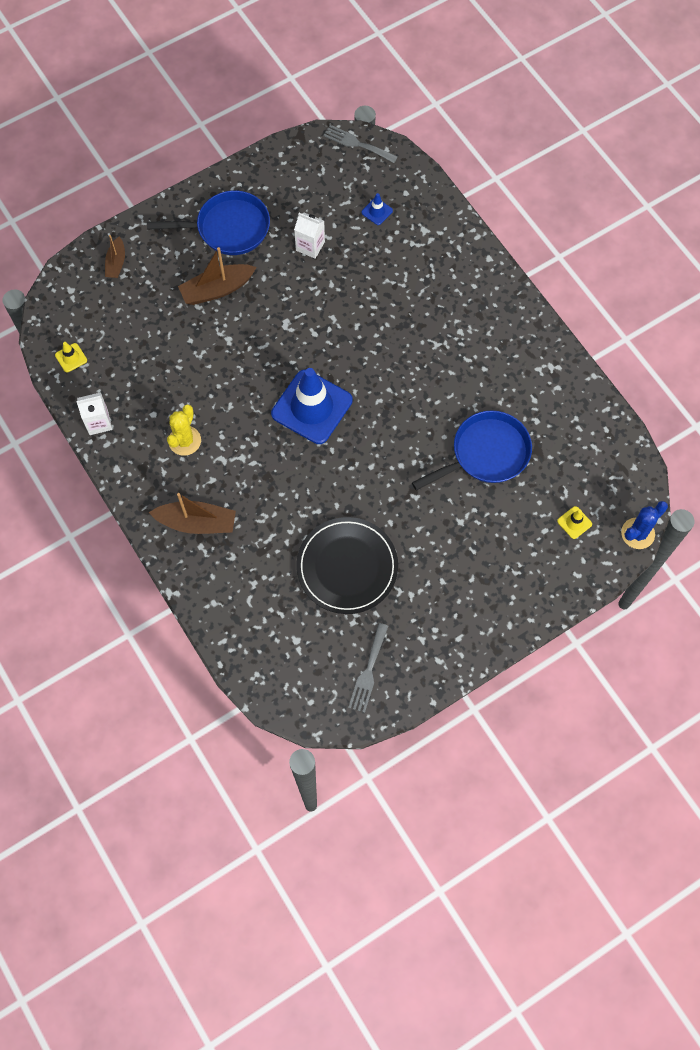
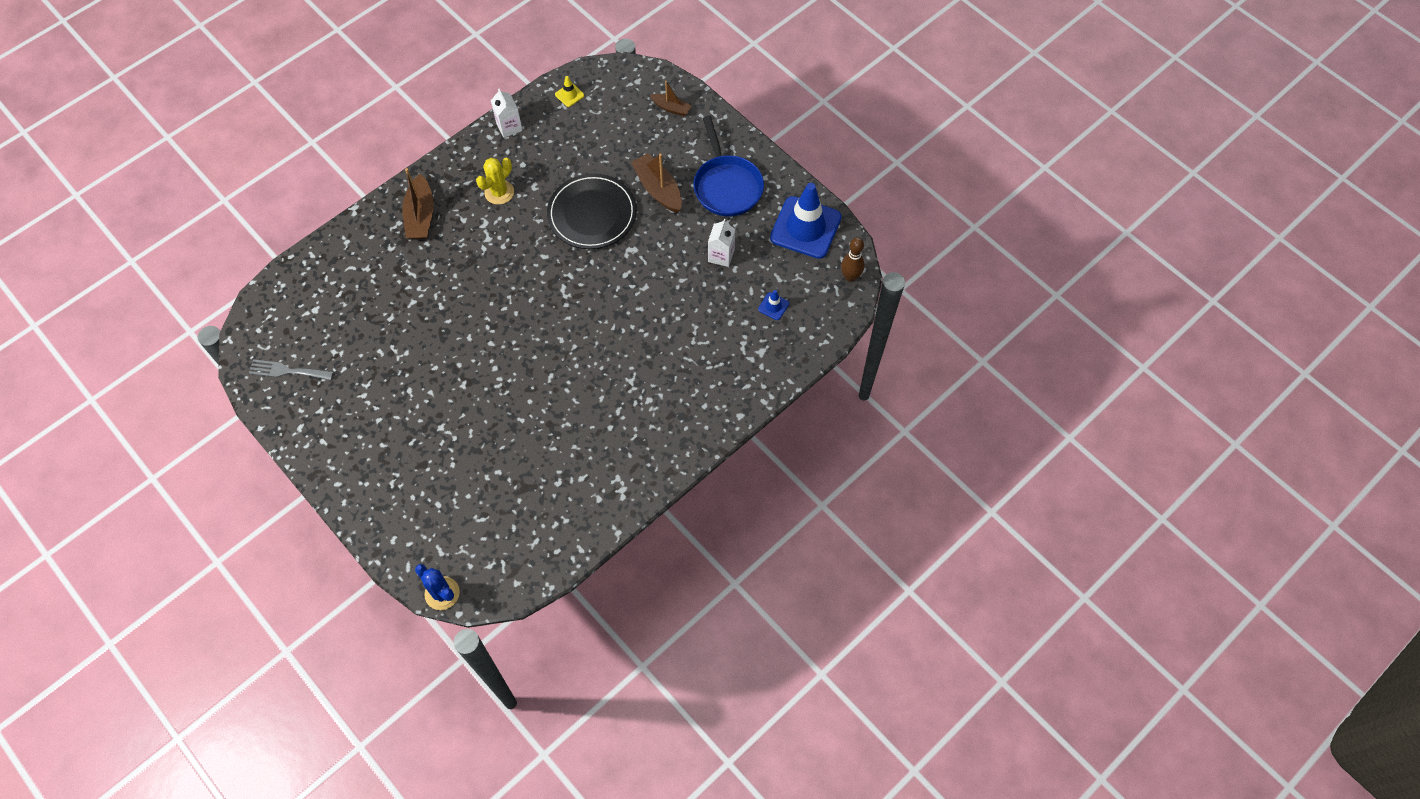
camera: 80 degrees right, 5 degrees down
brown boat [105,235,125,278] -> brown boat turned 150 degrees counterclockwise [650,81,692,116]
yellow cactus [167,404,201,456] -> yellow cactus turned 60 degrees counterclockwise [476,158,514,205]
blue traffic cone [271,368,353,444] -> blue traffic cone moved to [770,183,841,259]
black plate [296,517,398,614] -> black plate moved to [547,174,637,249]
grey fork [323,125,398,163] -> brown bowling pin [841,237,865,282]
blue pan [412,410,532,490] -> none
yellow traffic cone [557,506,592,539] -> none

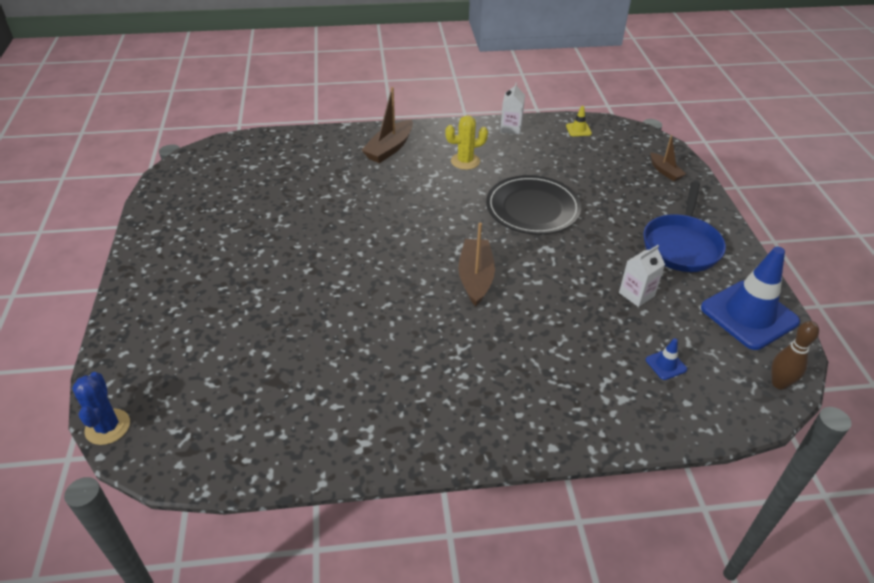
camera: 35 degrees right, 20 degrees down
grey fork [249,359,333,380] -> none
brown boat [631,153,682,213] -> brown boat moved to [458,223,495,306]

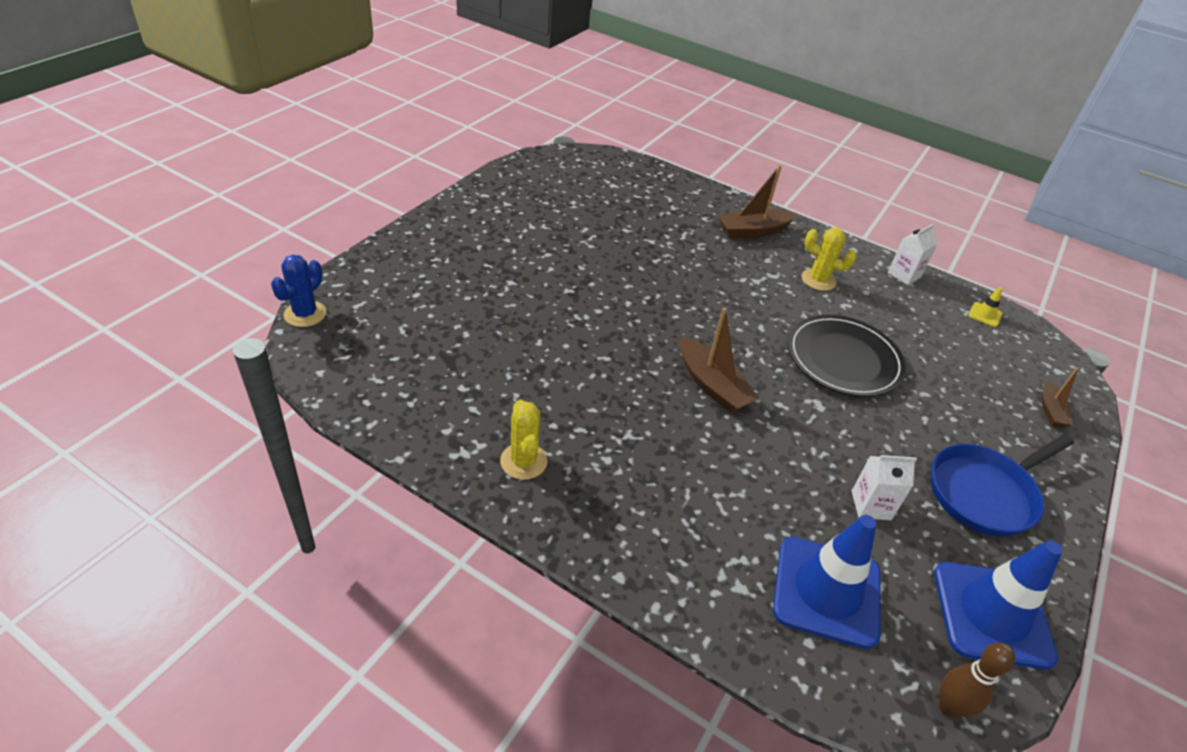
camera: 35 degrees right, 0 degrees up
brown boat [458,223,495,306] -> brown boat turned 105 degrees clockwise [680,307,759,413]
blue traffic cone [646,338,687,380] -> blue traffic cone [773,515,881,649], size x2.47
none -> yellow cactus [500,400,548,480]

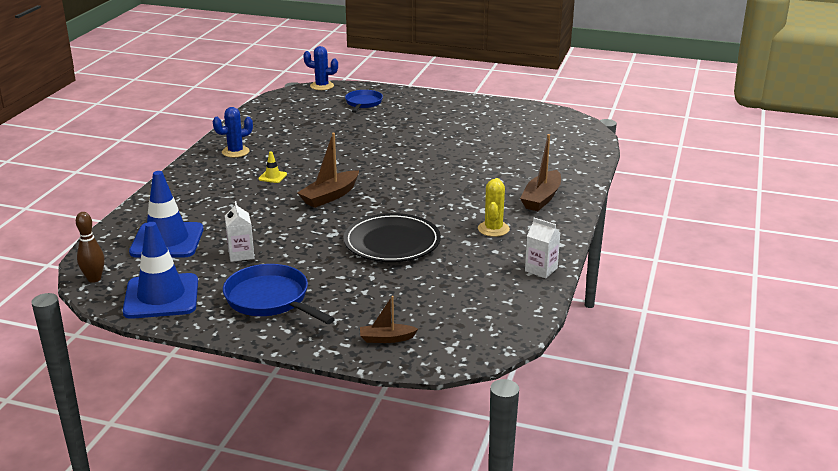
camera: 80 degrees right, 15 degrees down
yellow cactus [500,400,548,480] -> blue cactus [213,107,253,158]
brown boat [718,165,797,239] -> brown boat turned 120 degrees counterclockwise [520,134,561,211]
yellow traffic cone [968,287,1003,327] -> yellow traffic cone moved to [258,151,287,183]
none -> blue pan [345,90,383,113]

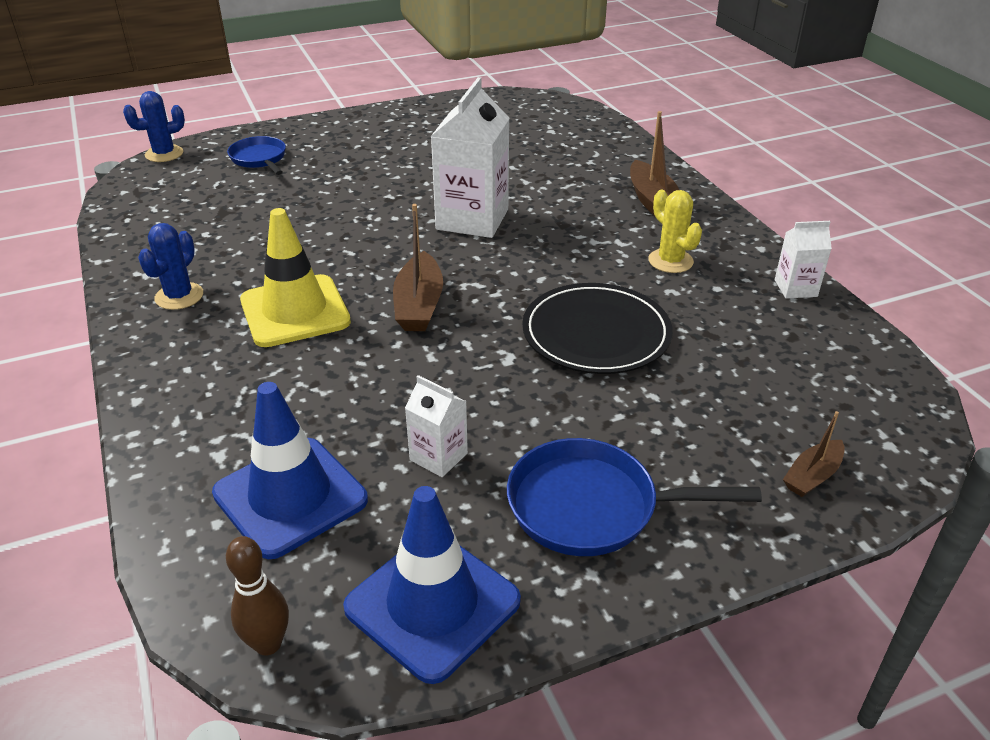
camera: 40 degrees left, 10 degrees up
yellow traffic cone [258,151,287,183] -> yellow traffic cone [240,208,351,347], size x2.47
none -> white carton [431,77,509,238]

